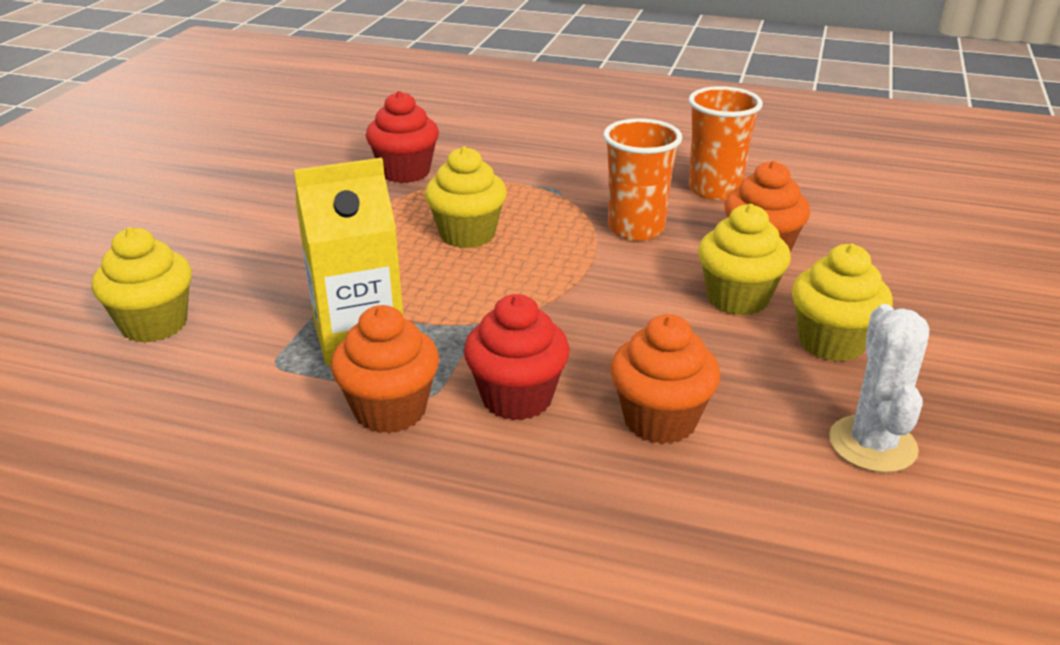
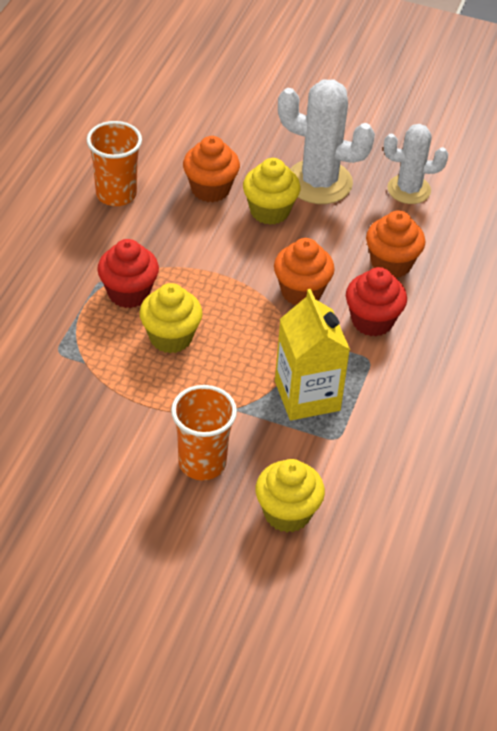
camera: 90 degrees left, 15 degrees up
orange cupcake [331,305,439,433] -> orange cupcake moved to [274,238,335,305]
red cupcake [366,91,439,183] -> red cupcake moved to [97,239,159,308]
orange cup [603,118,682,240] -> orange cup moved to [171,385,237,480]
yellow cupcake [792,244,893,362] -> white cactus [278,79,375,204]

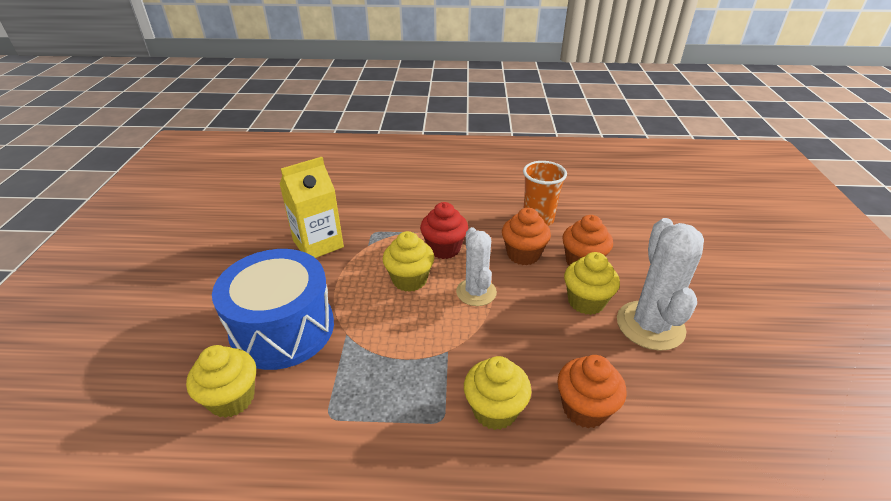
camera: 75 degrees right, 10 degrees down
orange cup [171,385,237,480] -> blue drum [212,249,334,370]
orange cupcake [274,238,335,305] -> orange cupcake moved to [502,208,551,265]
yellow carton [275,289,350,420] -> yellow carton moved to [279,157,344,258]
red cupcake [346,267,407,336] -> yellow cupcake [464,356,531,430]
white cactus [384,124,448,204] -> white cactus moved to [456,227,497,306]

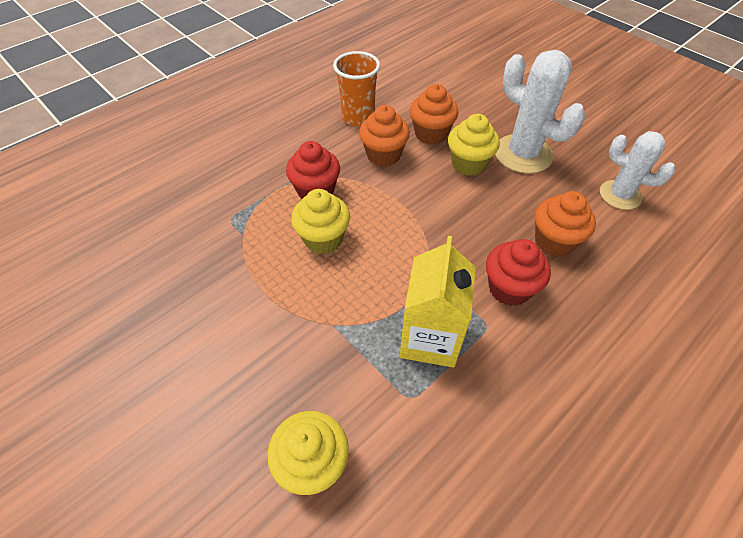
camera: 45 degrees left, 15 degrees up
blue drum [212,249,334,370] -> none
yellow carton [279,157,344,258] -> yellow carton moved to [400,236,476,368]
white cactus [456,227,497,306] -> white cactus moved to [600,131,675,210]
yellow cupcake [464,356,531,430] -> red cupcake [486,239,551,306]

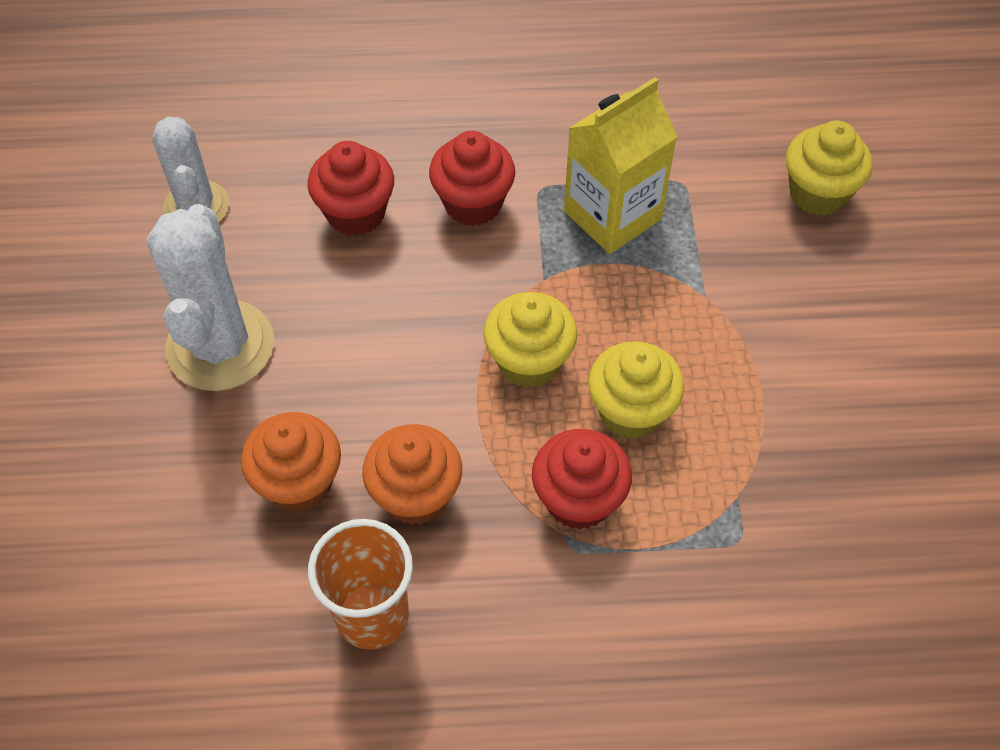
camera: 140 degrees left, 5 degrees up
yellow cupcake [448,114,500,176] -> yellow cupcake moved to [483,292,577,388]
orange cupcake [535,191,596,257] -> red cupcake [308,141,394,236]

